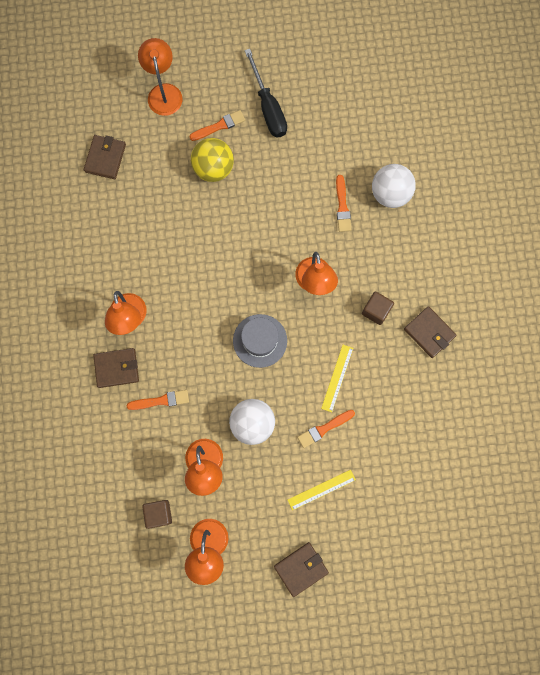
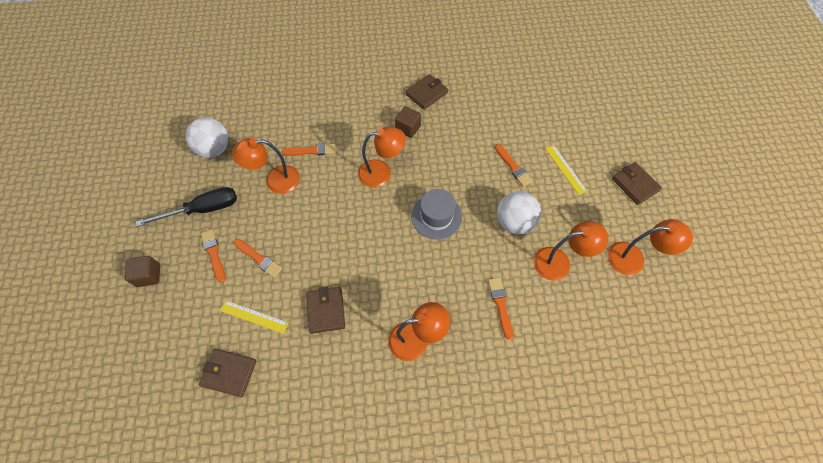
camera: 90 degrees left, 15 degrees down
brown wallet [93,348,139,388] -> brown wallet moved to [306,287,345,334]
orange lamp [138,38,182,116] -> orange lamp moved to [232,138,300,194]
brown cube [142,500,172,529] -> brown cube moved to [125,256,160,287]
yellow ball [191,138,234,182] -> orange brush [234,239,282,278]
yellow ruler [321,345,353,412] -> yellow ruler moved to [220,300,288,334]
white ball [372,164,416,208] -> white ball moved to [185,117,229,158]

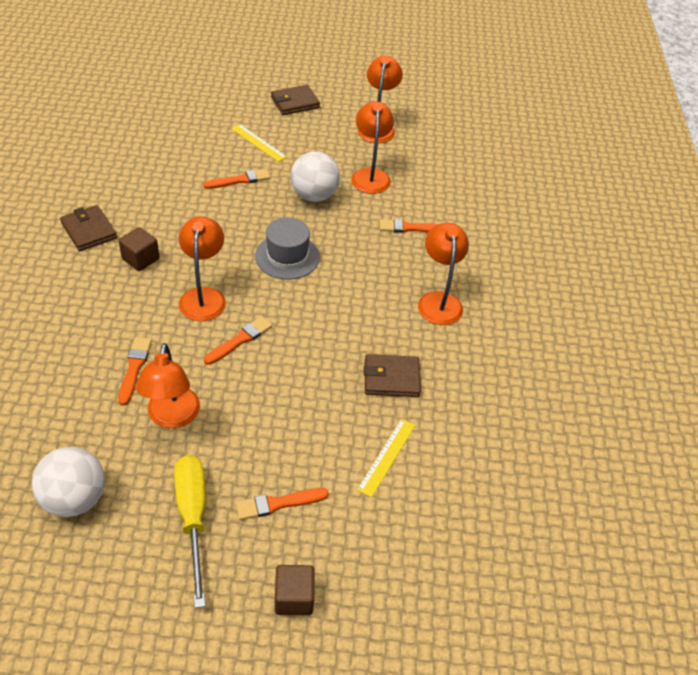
camera: 85 degrees left, 15 degrees down
black screwdriver [136,187,237,227] -> yellow screwdriver [174,455,206,608]
brown wallet [199,349,256,397] -> none
orange brush [234,239,282,278] -> orange brush moved to [204,316,272,365]
yellow ruler [545,145,587,195] -> yellow ruler turned 60 degrees clockwise [231,124,287,162]

